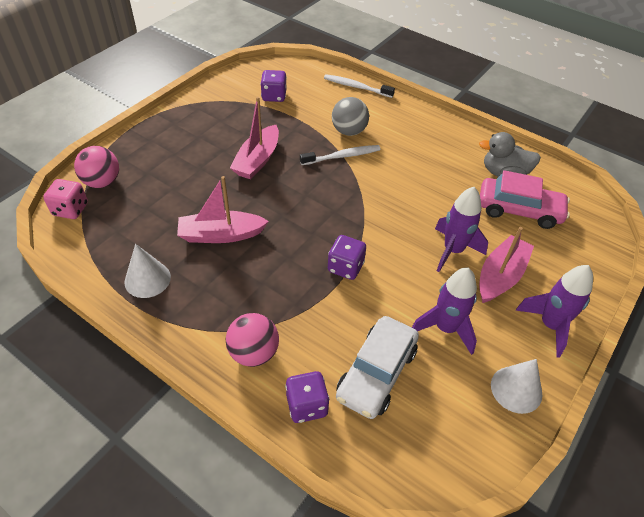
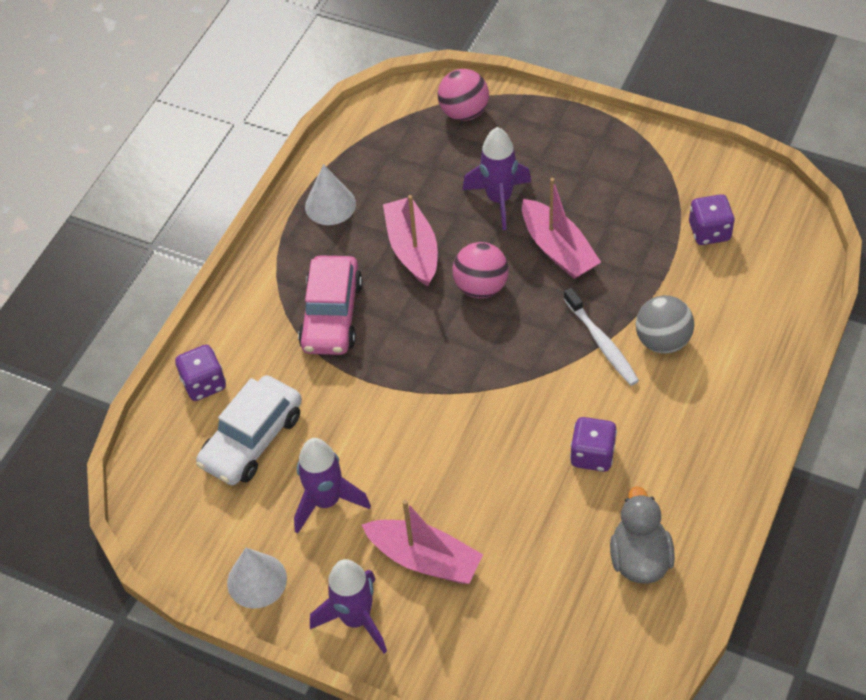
camera: 85 degrees right, 5 degrees up
pink dice [43,179,88,219] -> none
pink ball [225,313,279,367] -> pink ball moved to [453,242,509,298]
pink boat [230,97,279,179] -> pink boat turned 135 degrees counterclockwise [522,178,601,279]
white toothbrush [324,74,395,98] -> none
purple dice [328,235,366,280] -> purple dice moved to [570,417,617,472]
white car [336,316,419,419] -> white car turned 75 degrees counterclockwise [196,375,302,485]
purple rocket [435,187,488,272] -> purple rocket moved to [463,127,531,231]
pink car [480,170,570,229] -> pink car moved to [298,255,362,355]

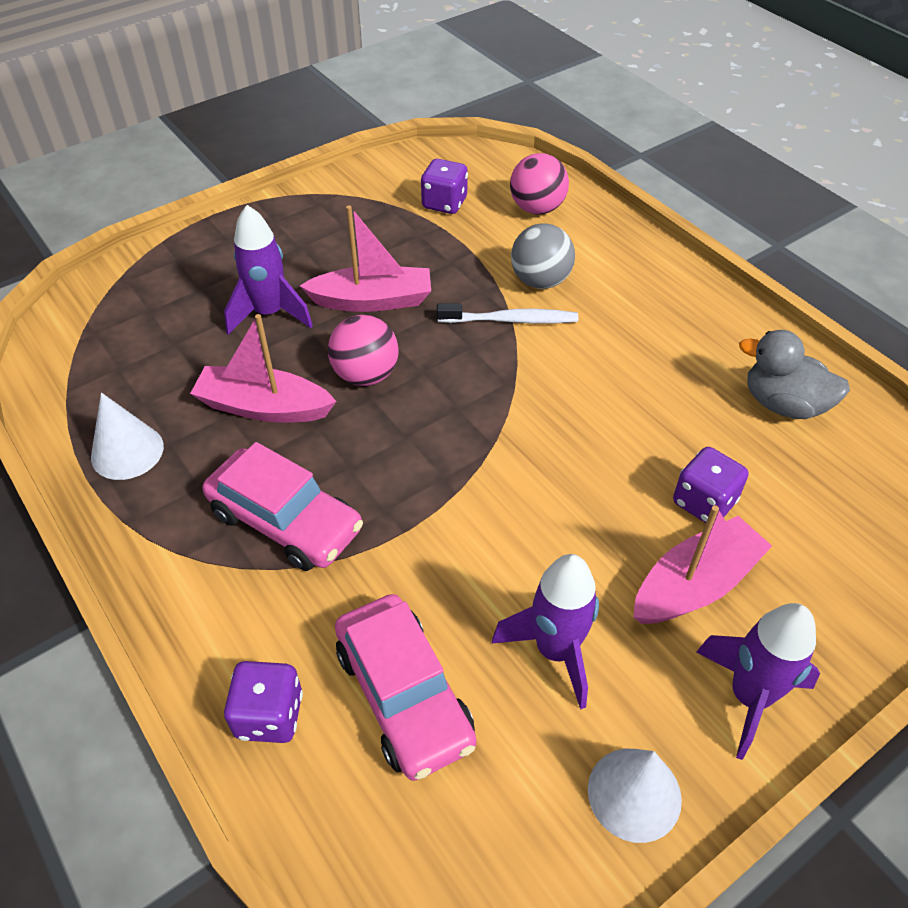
camera: 65 degrees left, 5 degrees down
white car [196,375,302,485] -> pink car [335,594,476,781]
pink ball [438,69,489,121] -> pink ball moved to [510,153,569,214]
purple dice [570,417,617,472] -> purple dice moved to [673,447,748,523]

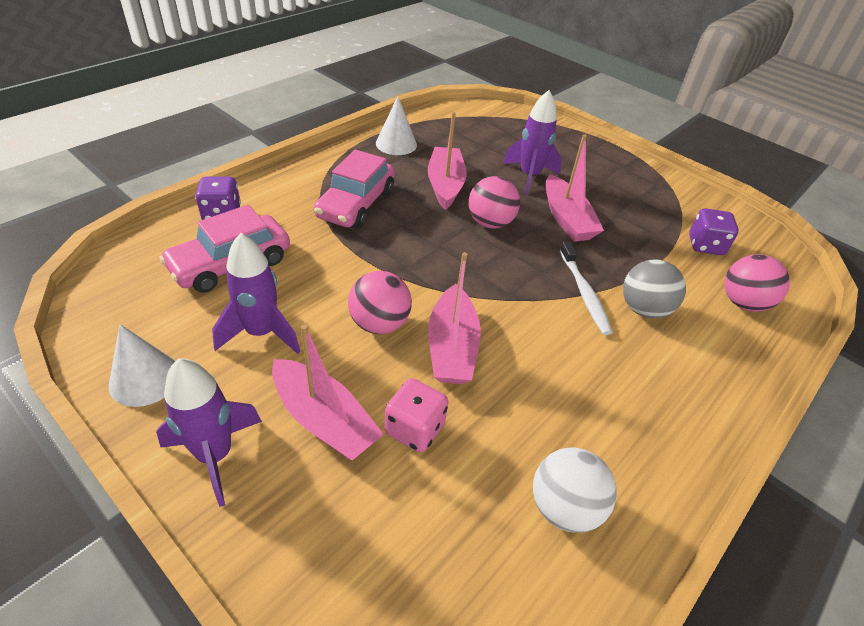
camera: 75 degrees right, 5 degrees down
purple dice [673,447,748,523] -> pink dice [385,378,448,452]
grey duck [739,330,850,419] -> white ball [533,447,617,533]
none -> pink ball [348,271,412,334]
none -> pink boat [428,252,481,384]

